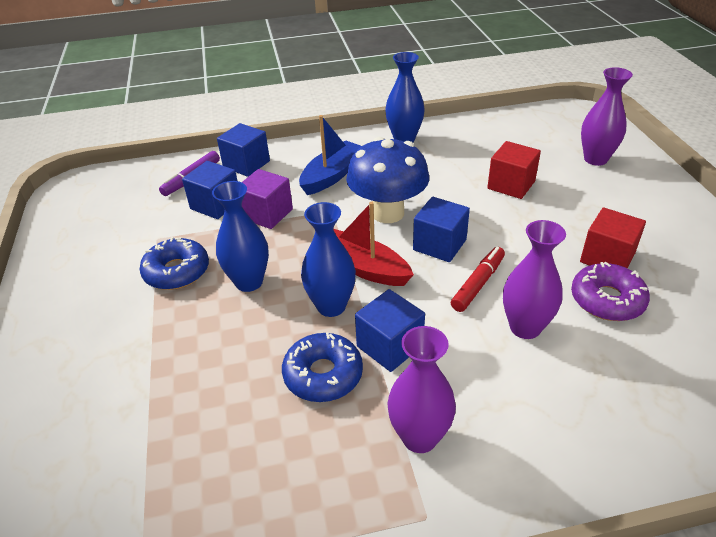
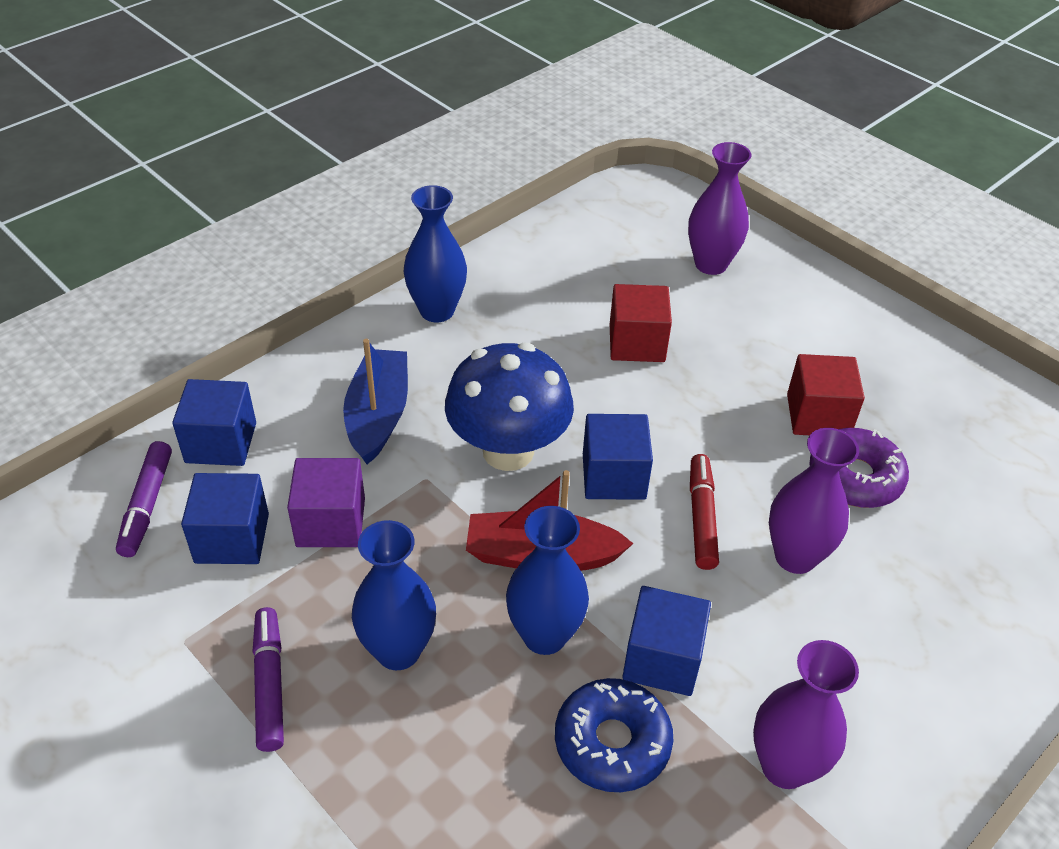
camera: 35 degrees left, 5 degrees up
blue donut [140,237,209,290] -> purple marker [252,607,284,752]

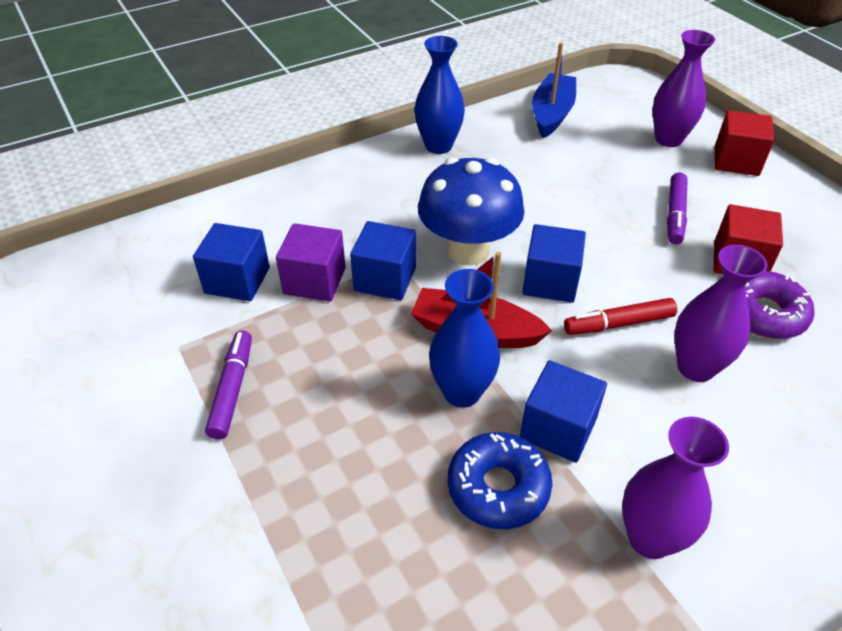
camera: 15 degrees right, 0 degrees up
purple marker [116,441,172,557] -> purple marker moved to [667,173,688,244]
blue cube [172,379,256,466] -> blue cube moved to [350,221,416,300]
blue boat [343,339,408,464] -> blue boat moved to [532,43,576,138]
blue vase [352,520,436,670] -> none
red cube [610,284,672,362] -> red cube moved to [715,110,775,176]
red marker [690,454,719,570] -> red marker turned 120 degrees counterclockwise [564,298,677,335]

